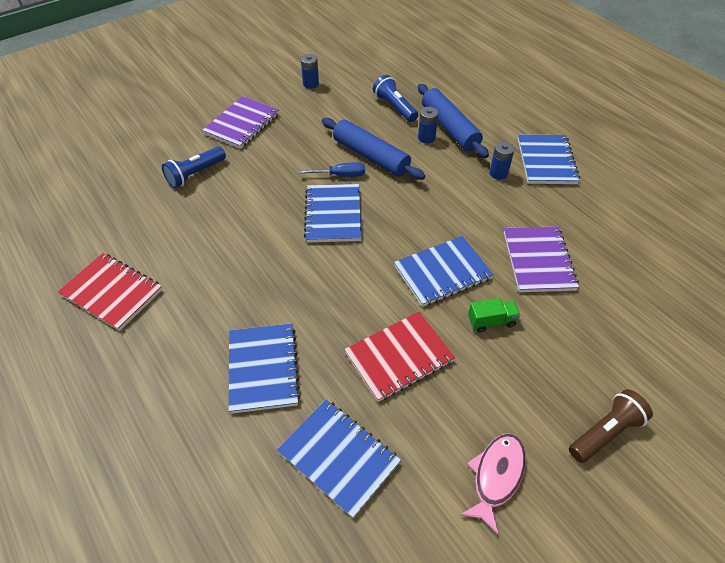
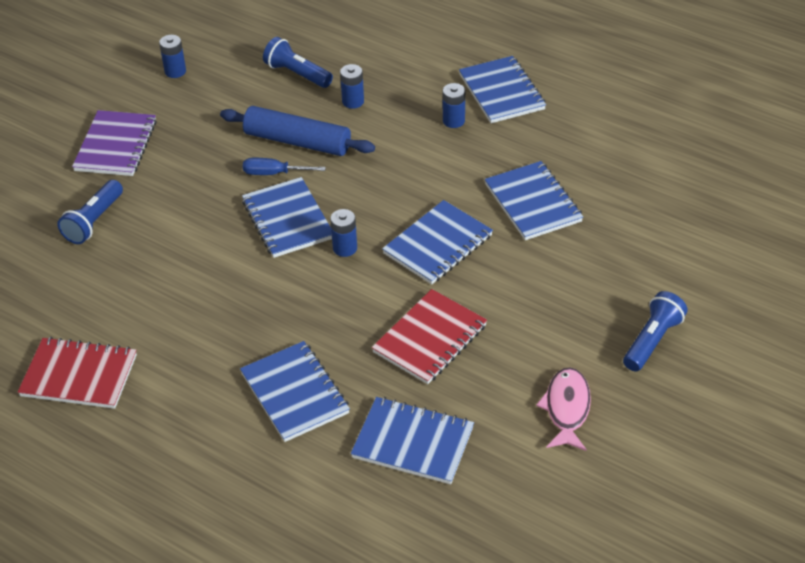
camera: 20 degrees left, 5 degrees down
blue screwdriver [298,162,365,177] -> blue screwdriver turned 150 degrees counterclockwise [243,158,326,175]
blue rolling pin [418,84,489,158] -> none
green truck [468,298,520,333] -> none
purple notebook [504,226,579,292] -> blue notebook [485,161,583,240]
brown flashlight [569,389,653,463] -> blue flashlight [623,291,688,371]
none -> blue battery [330,209,357,257]

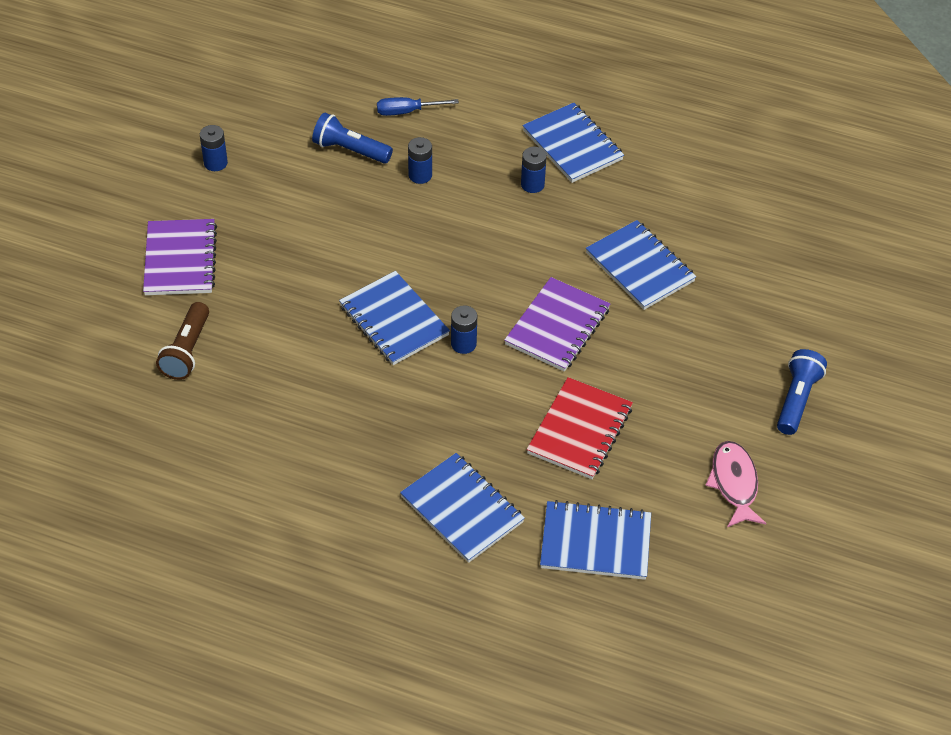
camera: 15 degrees left, 5 degrees up
red notebook [18,337,137,409] -> none
blue flashlight [57,180,123,244] -> brown flashlight [156,302,209,380]
blue rolling pin [220,106,375,156] -> none
blue screwdriver [243,158,326,175] -> blue screwdriver moved to [377,97,459,116]
blue notebook [382,200,493,284] -> purple notebook [504,277,610,372]

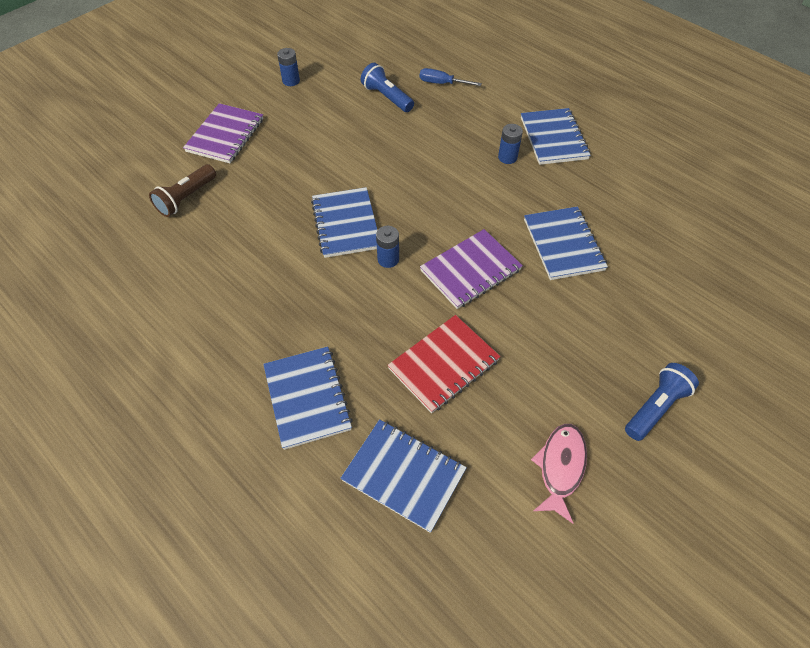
camera: 25 degrees right, 5 degrees up
blue battery [408,137,432,184] -> none

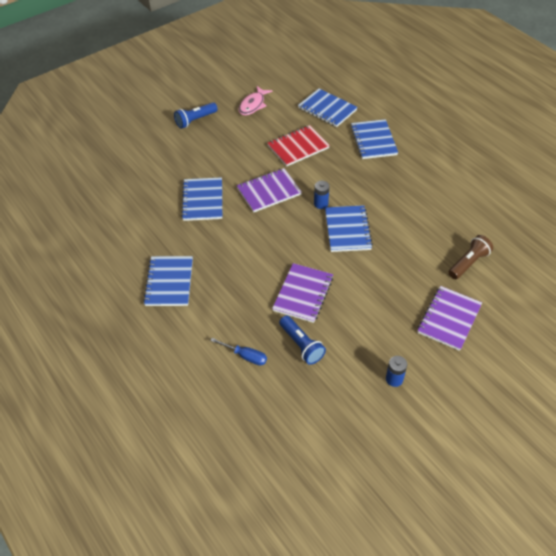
camera: 170 degrees left, 5 degrees down
blue battery [498,124,523,164] -> none
none -> purple notebook [272,263,333,323]

